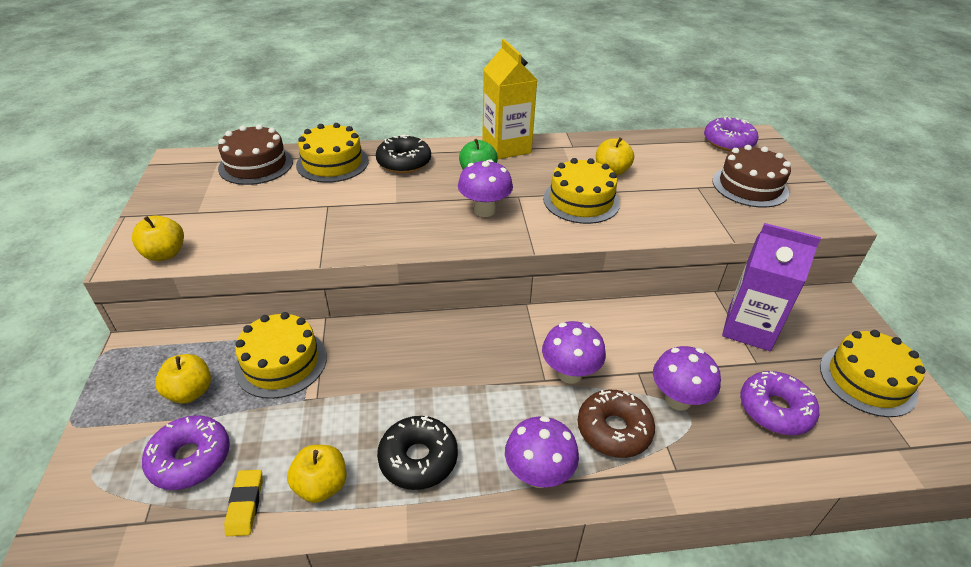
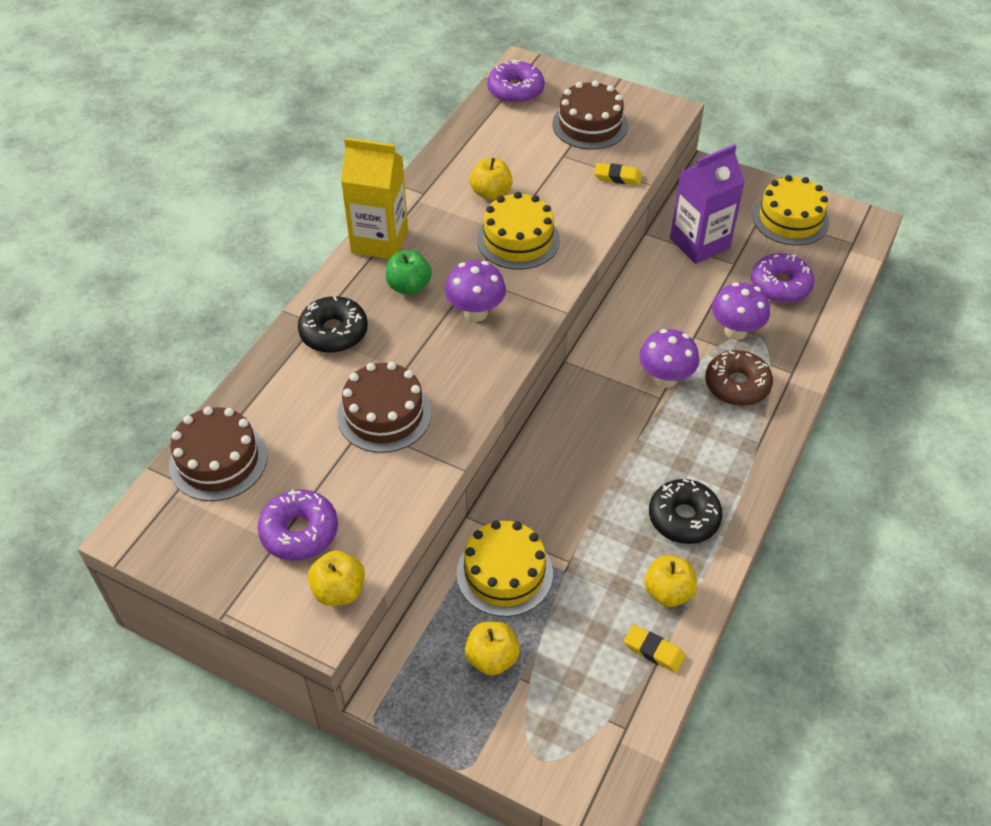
camera: 55 degrees left, 10 degrees up
purple donut [142,415,230,490] -> purple donut moved to [257,489,338,561]
yellow cake [296,123,369,183] -> none
purple mushroom [505,416,579,488] -> none
none -> brown cake [337,362,432,453]
none -> yellow eraser [594,163,642,185]

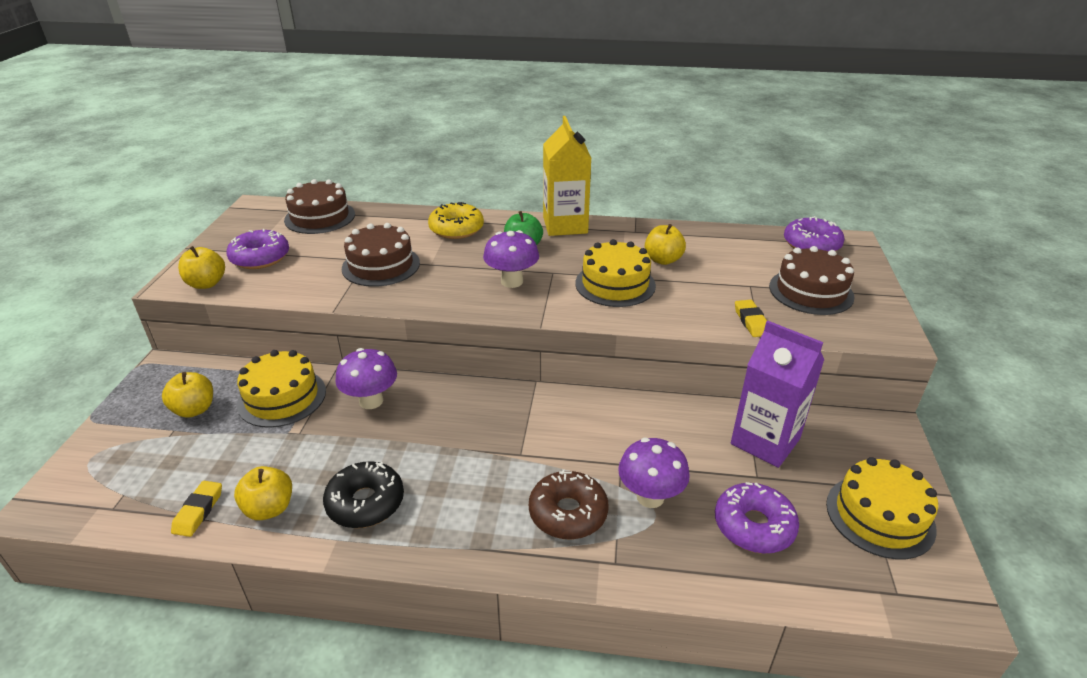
camera: 70 degrees right, 15 degrees down
black donut [298,296,368,353] -> yellow donut [428,202,484,239]
purple mushroom [639,329,699,388] -> purple mushroom moved to [335,348,397,409]

